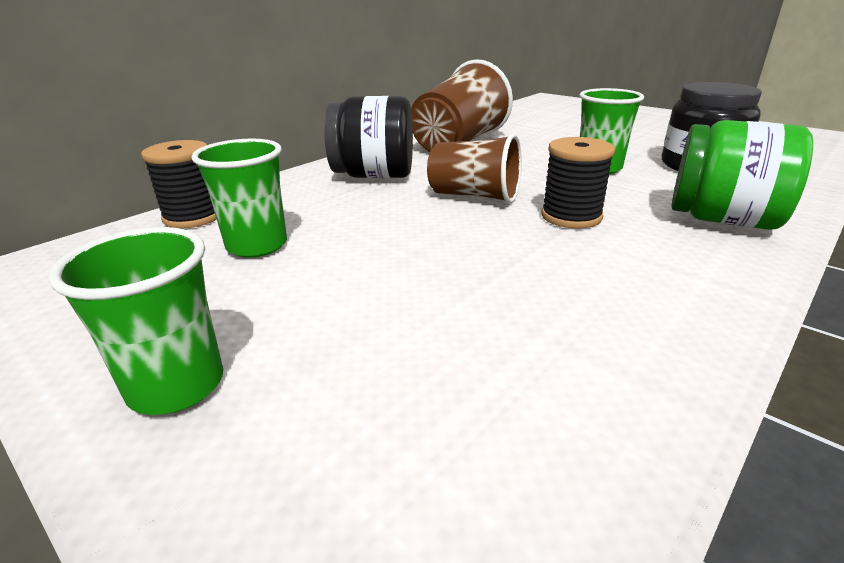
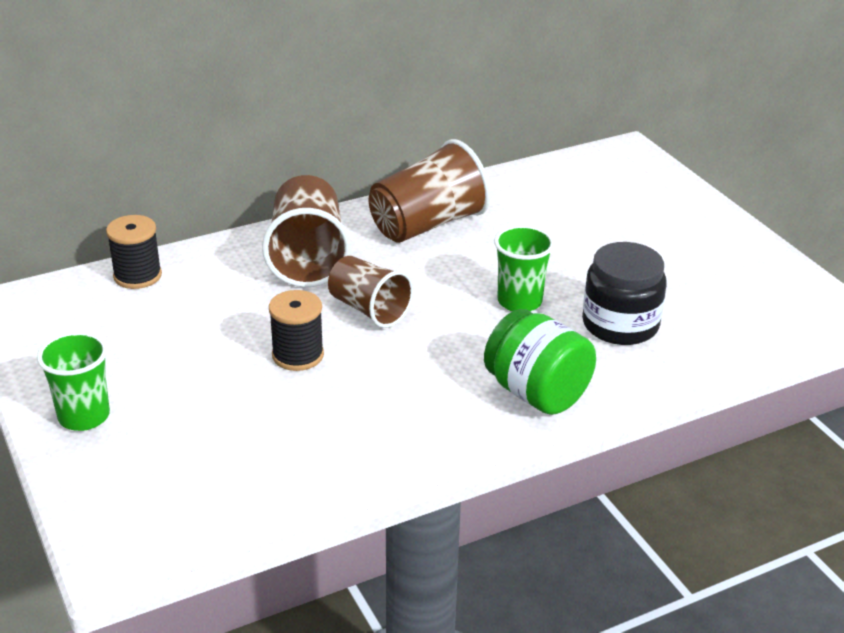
camera: 20 degrees right, 5 degrees up
green cup [191,139,287,258] -> none
black jar [324,96,413,178] -> brown cup [262,175,351,287]
black spool [541,137,615,229] -> black spool moved to [269,290,324,371]

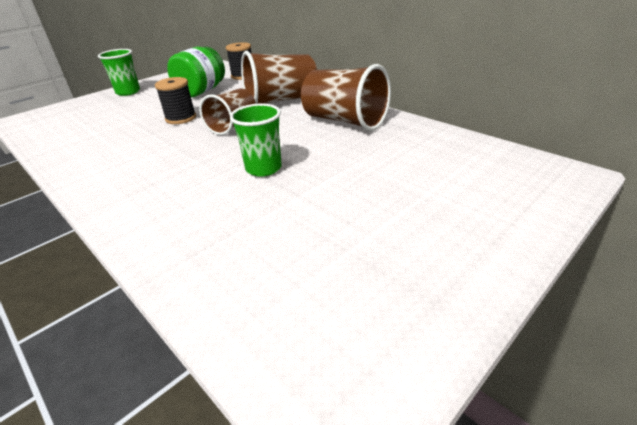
camera: 75 degrees right, 0 degrees up
green jar [484,309,596,415] -> green jar moved to [167,47,225,97]
black jar [582,242,667,345] -> none

